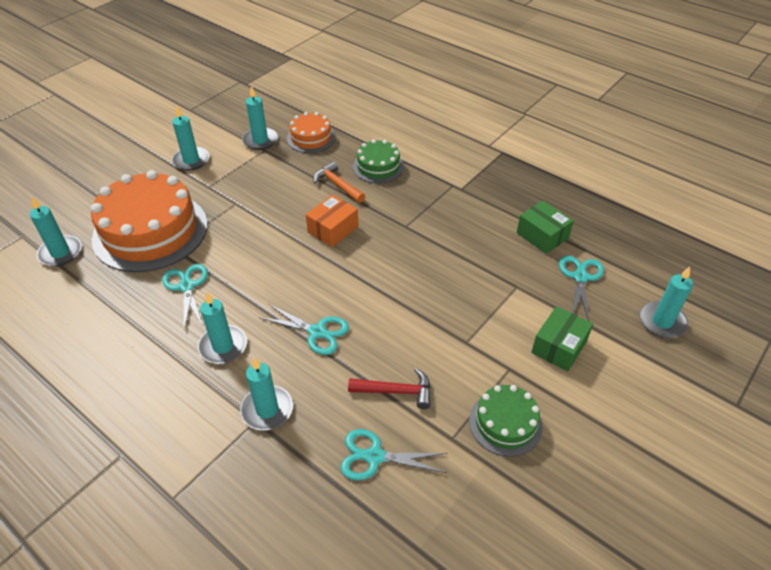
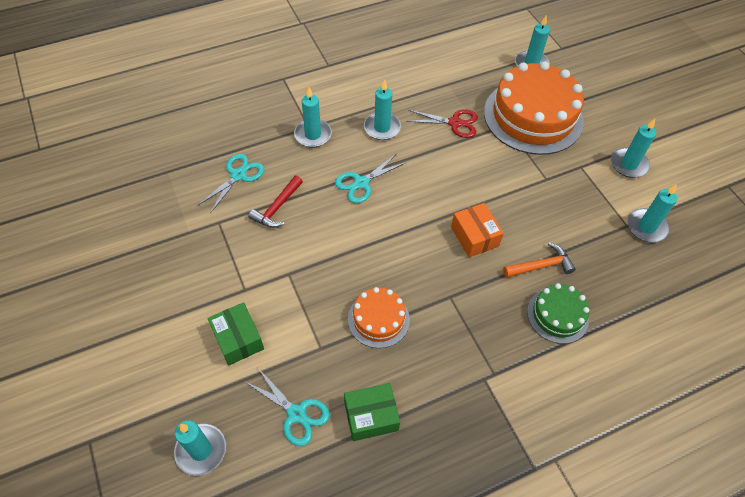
camera: 115 degrees right, 10 degrees up
turquoise scissors [162,264,208,330] -> red scissors [406,109,478,138]
orange cake [287,112,336,153] -> orange cake moved to [348,287,410,348]
green cake [469,385,543,457] -> none

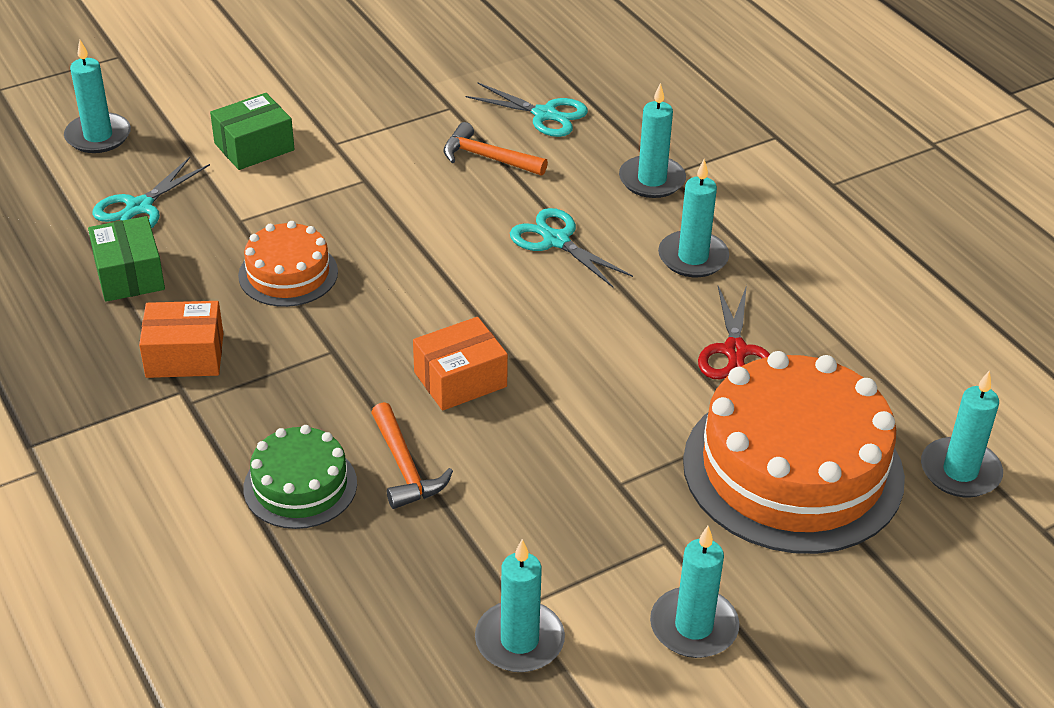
camera: 85 degrees right, 15 degrees down
red hammer [248,175,303,228] -> orange hammer [443,122,548,176]
none -> orange box [139,301,223,378]

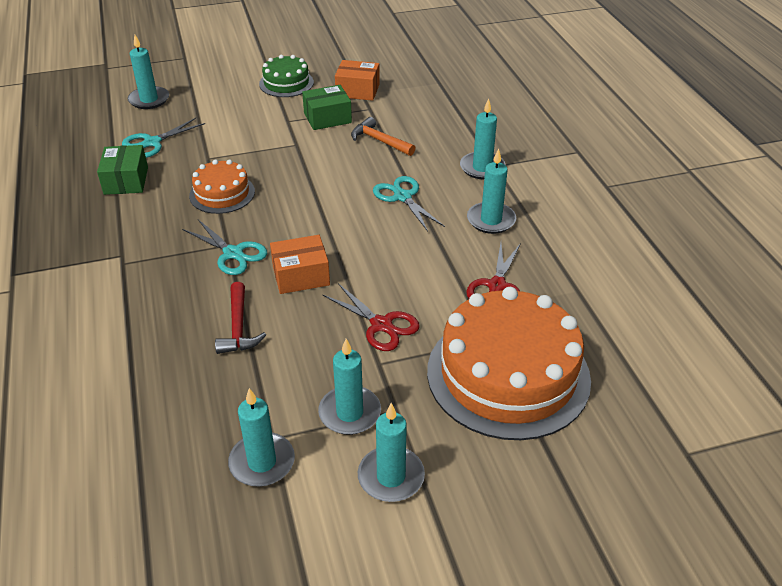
camera: 15 degrees right, 0 degrees up
orange box [139,301,223,378] -> orange box moved to [335,60,380,101]
green box [210,93,294,170] -> green box moved to [302,85,352,130]
green cake [243,425,357,529] -> green cake moved to [259,55,314,97]
orange hammer [371,402,453,509] -> red hammer [215,282,266,354]
turquoise scissors [465,82,588,137] -> turquoise scissors moved to [182,220,267,275]
turquoise candle [921,371,1003,497] -> turquoise candle moved to [318,339,381,435]
none -> red scissors [322,283,420,351]

